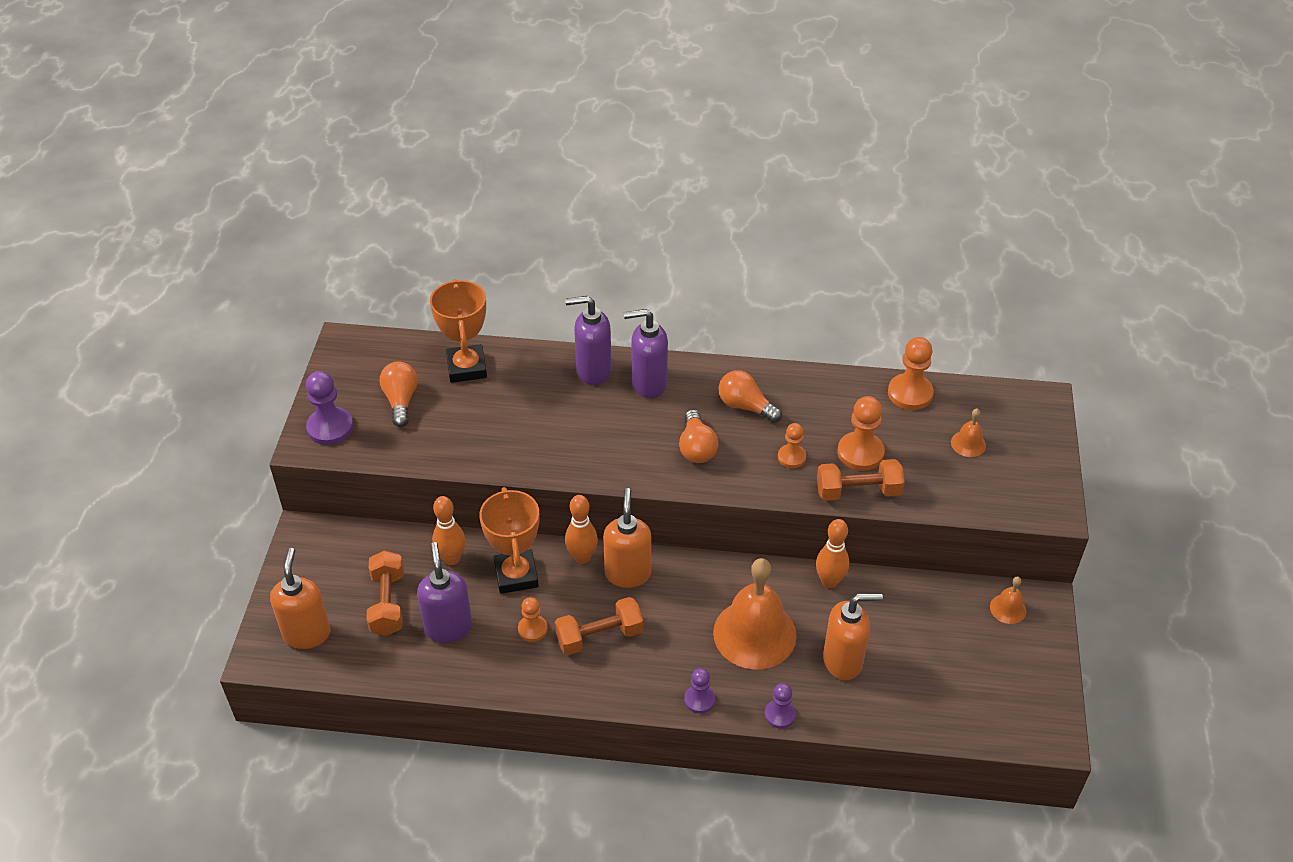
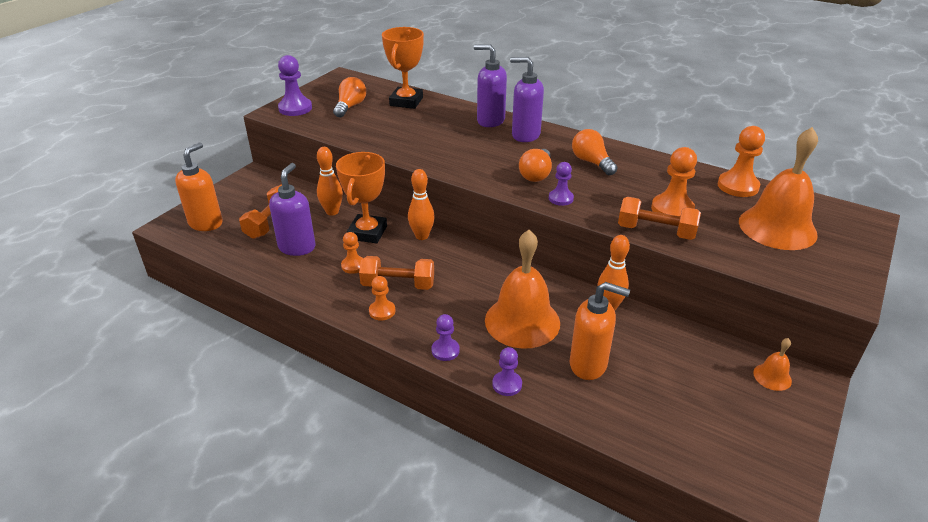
camera: 25 degrees right, 10 degrees down
orange soap dispenser [603,488,652,588] -> none
orange pawn [778,423,806,468] -> orange pawn moved to [369,276,395,320]
orange bell [951,408,986,457] -> orange bell [739,127,818,250], size x2.27
none -> purple pawn [549,162,574,206]

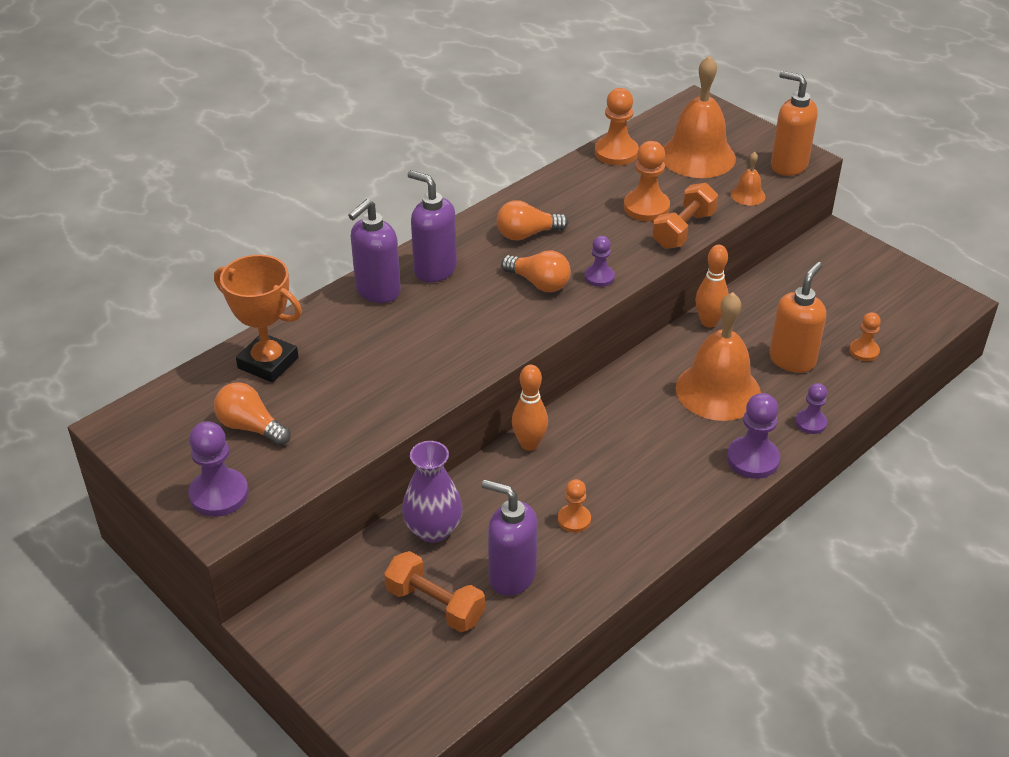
camera: 75 degrees left, 5 degrees up
orange soap dispenser [175,142,223,231] -> orange soap dispenser moved to [771,71,818,176]
orange bowling pin [317,147,343,216] -> purple vase [402,441,463,543]
orange trophy [336,152,387,243] -> none
orange dumbbell [359,256,434,290] -> none
orange pawn [369,276,395,320] -> orange pawn moved to [849,312,881,361]
purple pawn [431,314,460,361] -> purple pawn [727,393,780,479], size x1.63
purple soap dispenser [510,57,544,142] -> purple soap dispenser turned 90 degrees clockwise [408,170,457,282]
orange bell [753,338,792,391] -> orange bell moved to [731,152,765,206]

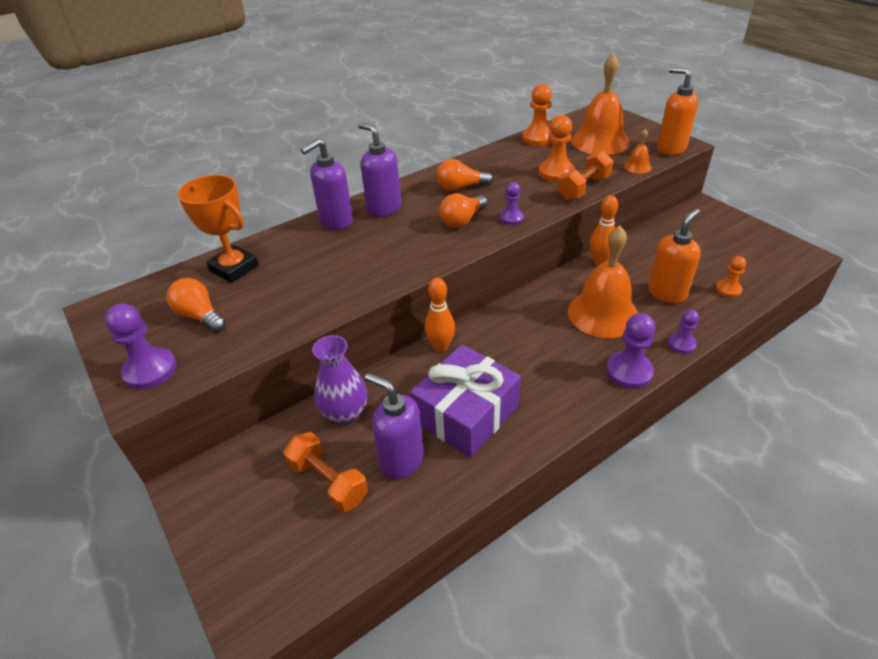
camera: 10 degrees right, 0 degrees up
orange light bulb [501,250,571,292] -> orange light bulb turned 90 degrees clockwise [439,194,487,228]
orange pawn [558,479,591,533] -> purple gift [410,344,521,458]

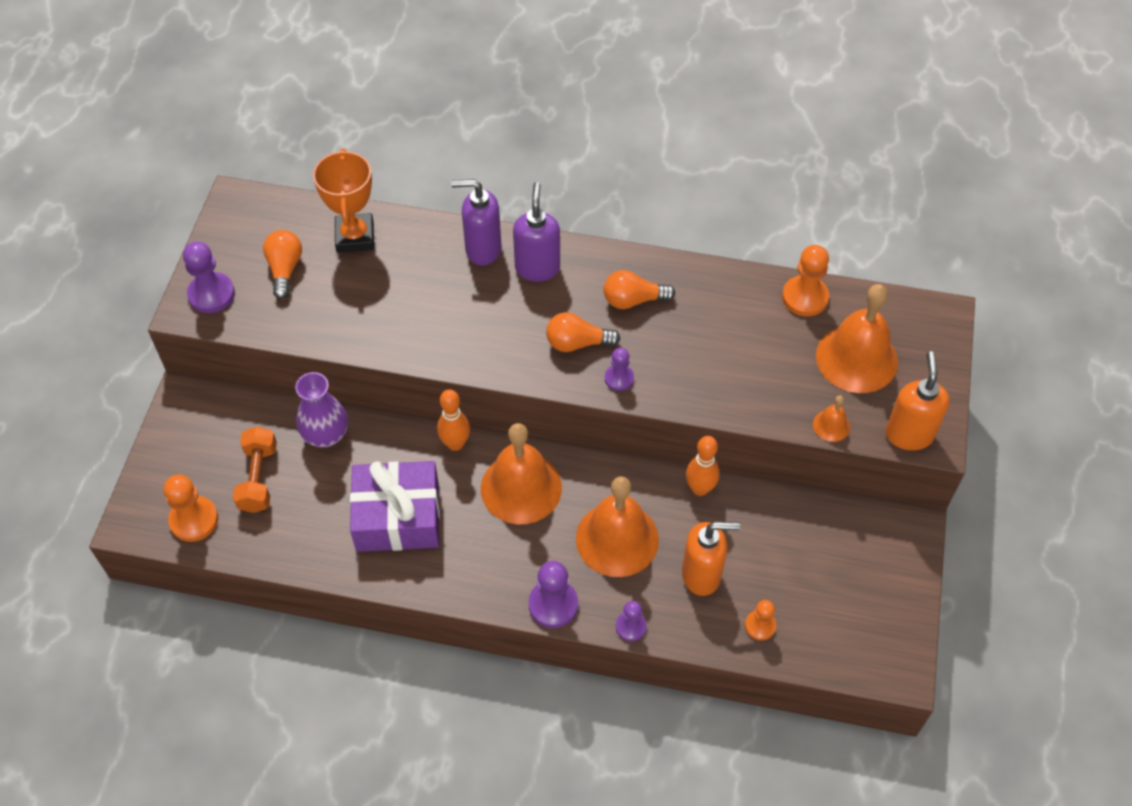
camera: 45 degrees right, 15 degrees up
purple soap dispenser [365,373,424,479] -> none
orange light bulb [436,159,493,191] -> orange light bulb turned 45 degrees counterclockwise [604,270,675,309]
orange pawn [538,115,575,182] -> orange pawn moved to [163,474,218,542]
orange dumbbell [558,151,614,200] -> none
none -> orange bell [481,423,562,524]

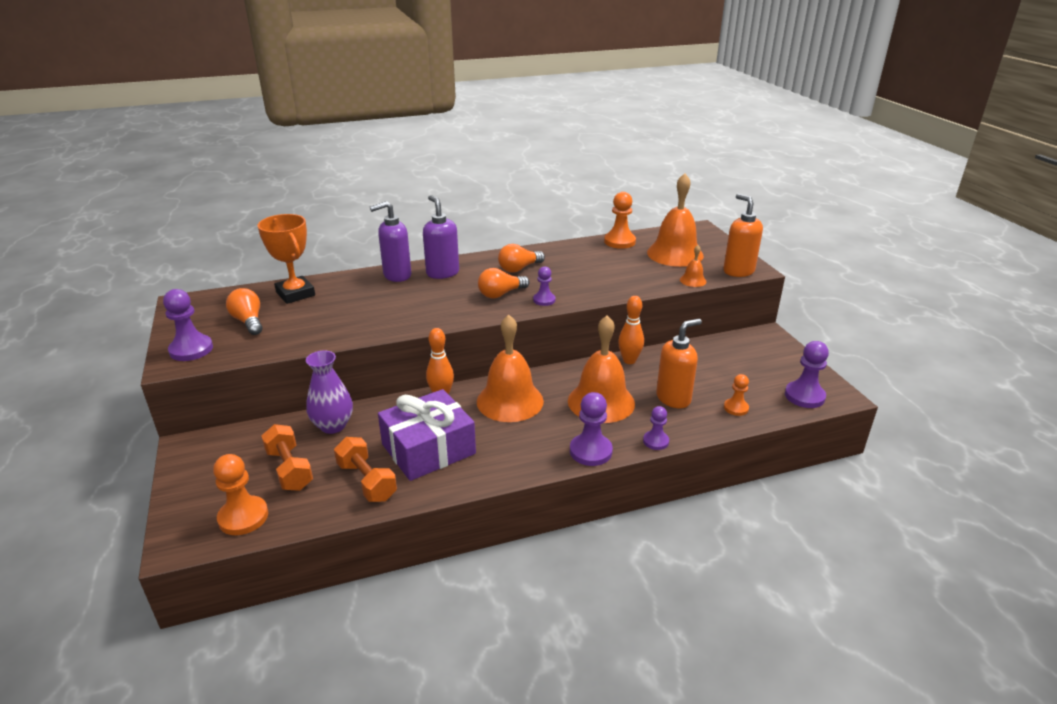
camera: 30 degrees left, 25 degrees down
none -> orange dumbbell [334,437,397,502]
none -> purple pawn [785,341,829,408]

